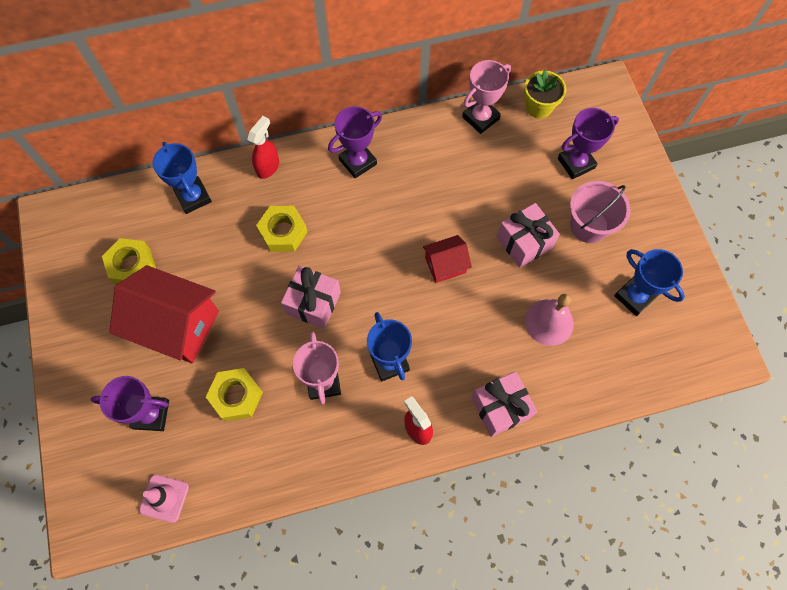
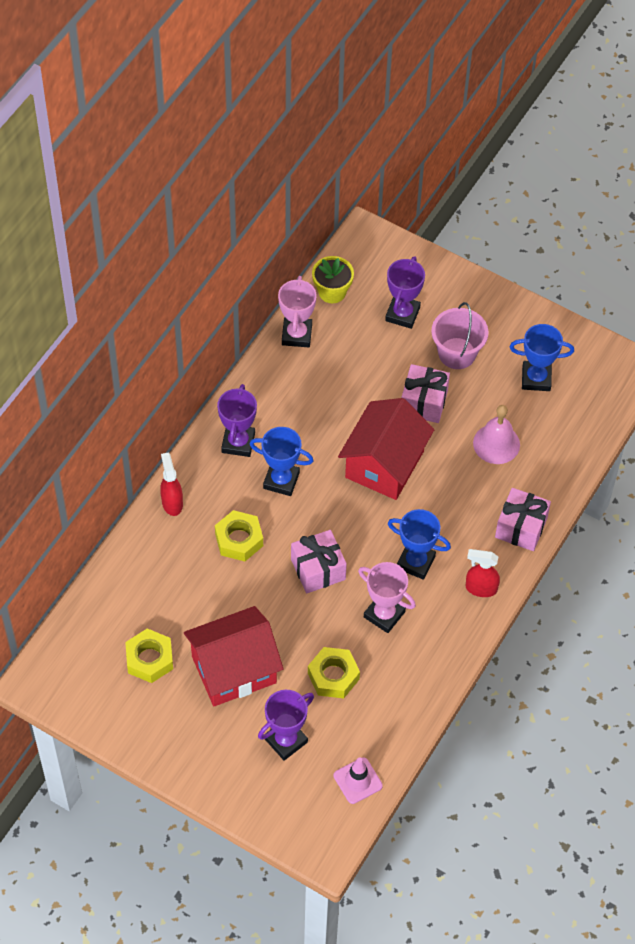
camera: 45 degrees left, 10 degrees down
blue trophy [153,142,212,214] -> blue trophy moved to [250,427,314,496]
red house [423,235,472,283] -> red house [338,398,434,500], size x1.94

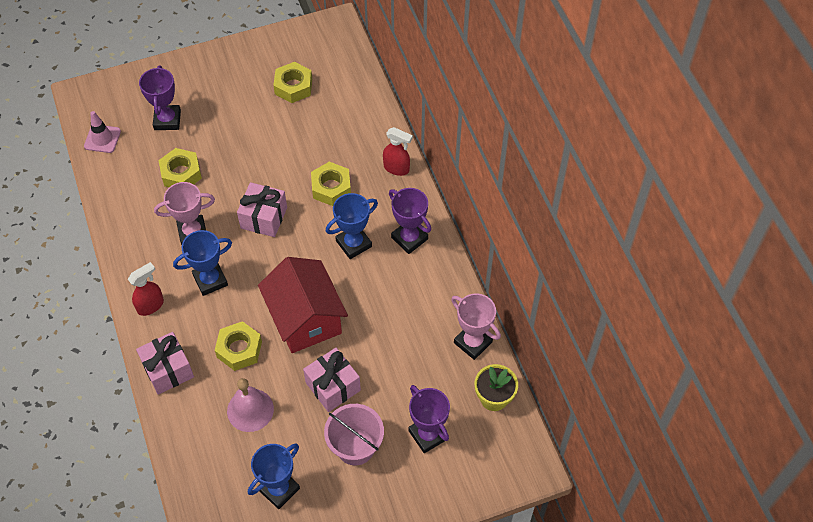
camera: 130 degrees right, 0 degrees up
red house [184,606,283,706] -> none
none -> yellow nut [215,321,262,371]

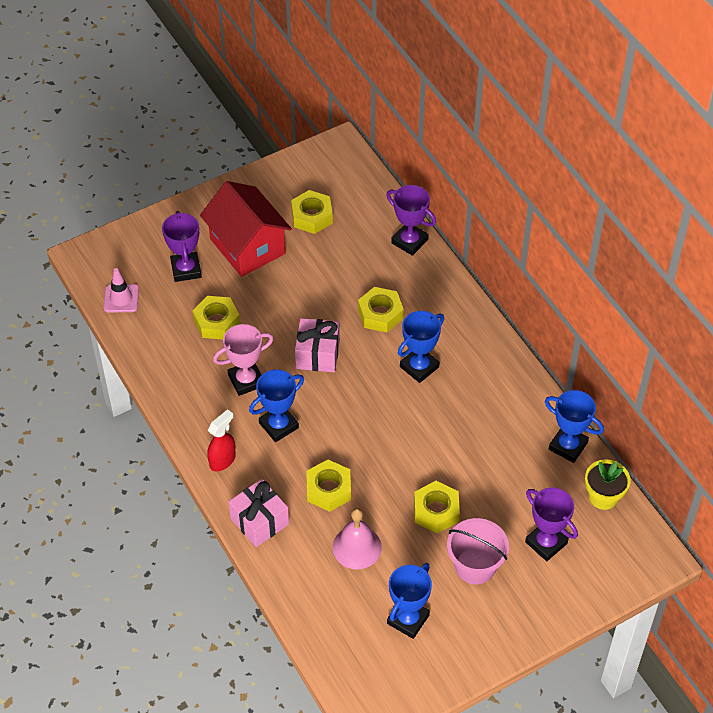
camera: 10 degrees left, 5 degrees down
red house [258,257,348,353] -> red house moved to [200,181,292,277]
pink gift [303,348,361,412] -> yellow nut [414,481,460,534]
red spray bottle [383,127,413,176] -> none
purple trophy [389,188,431,254] -> purple trophy moved to [386,185,436,256]
pink trophy [451,293,501,360] -> blue trophy [545,390,604,463]

